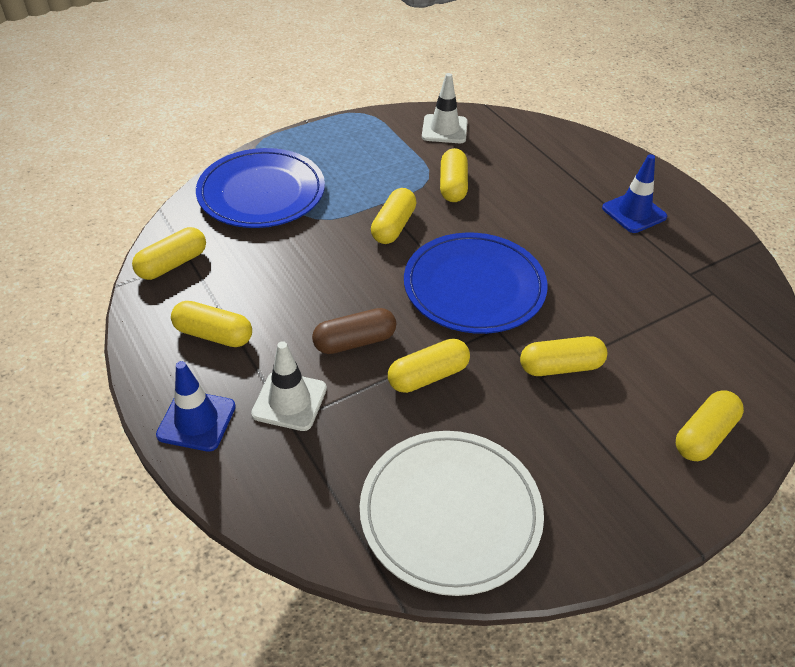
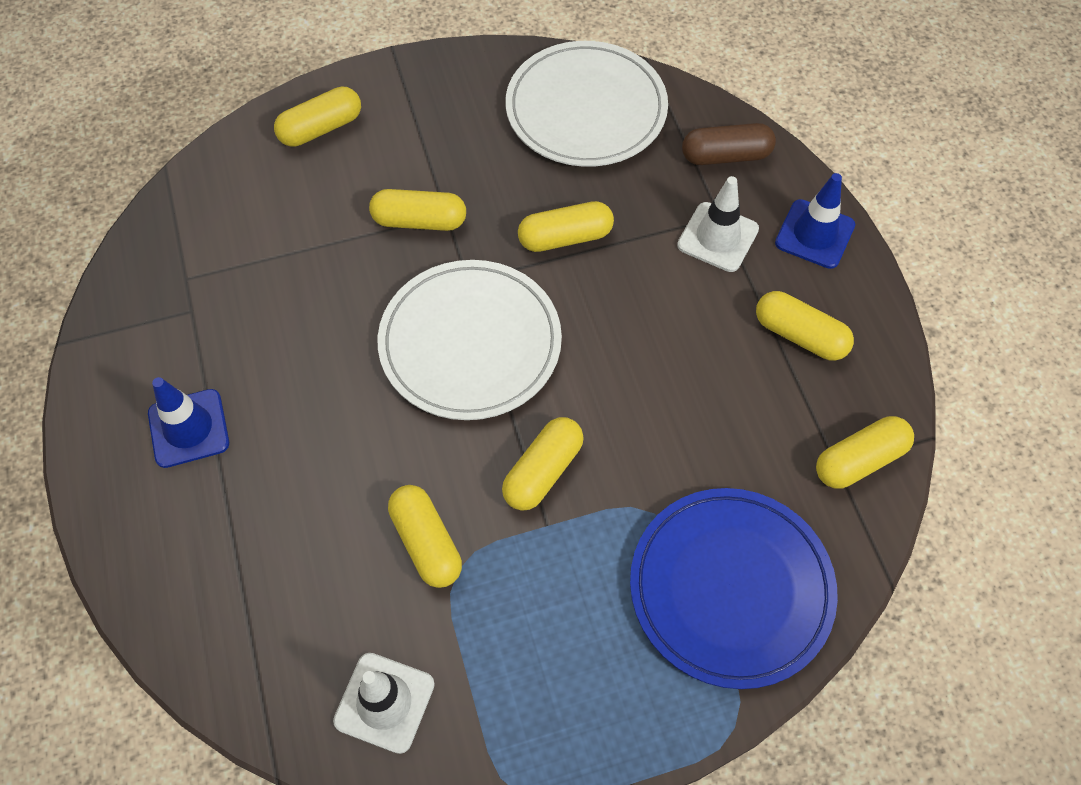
camera: 165 degrees left, 15 degrees up
brown capsule [312,308,396,354] -> brown capsule moved to [682,123,776,165]
blue plate [404,233,548,334] -> white plate [378,260,562,420]
yellow capsule [440,148,468,202] -> yellow capsule turned 45 degrees counterclockwise [388,485,462,588]

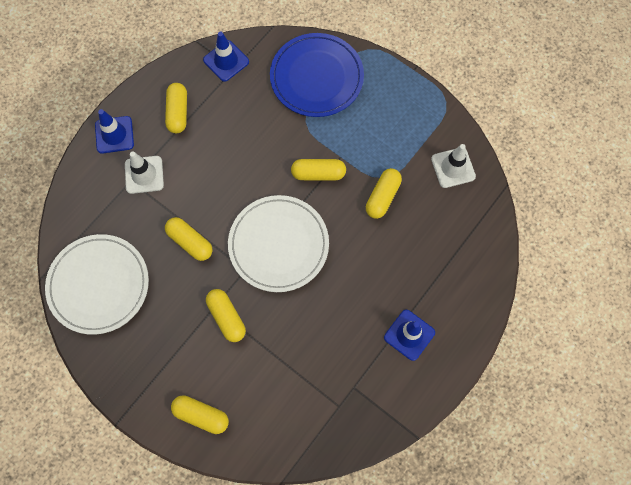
camera: 125 degrees left, 10 degrees up
brown capsule [682,123,776,165] -> none
yellow capsule [816,416,914,488] -> blue traffic cone [203,32,249,82]

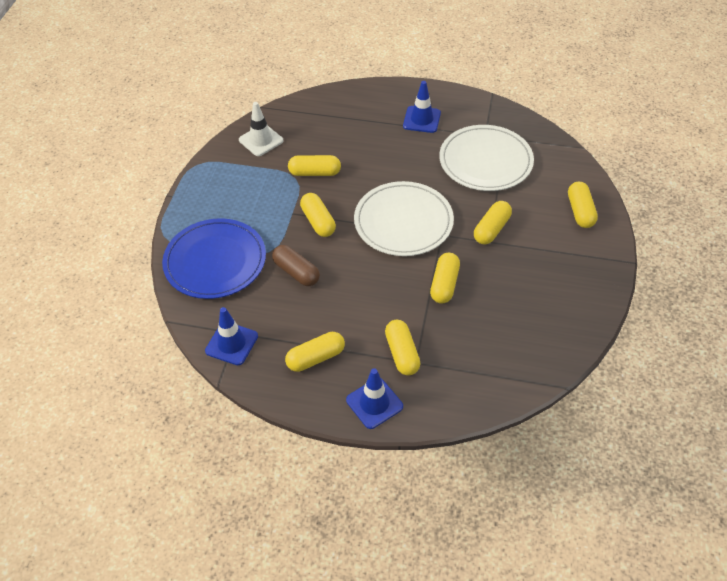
camera: 115 degrees left, 20 degrees down
white plate [45,234,149,335] -> white plate moved to [439,125,534,191]
white traffic cone [125,151,164,194] -> yellow capsule [385,320,420,376]
none -> brown capsule [272,245,320,286]

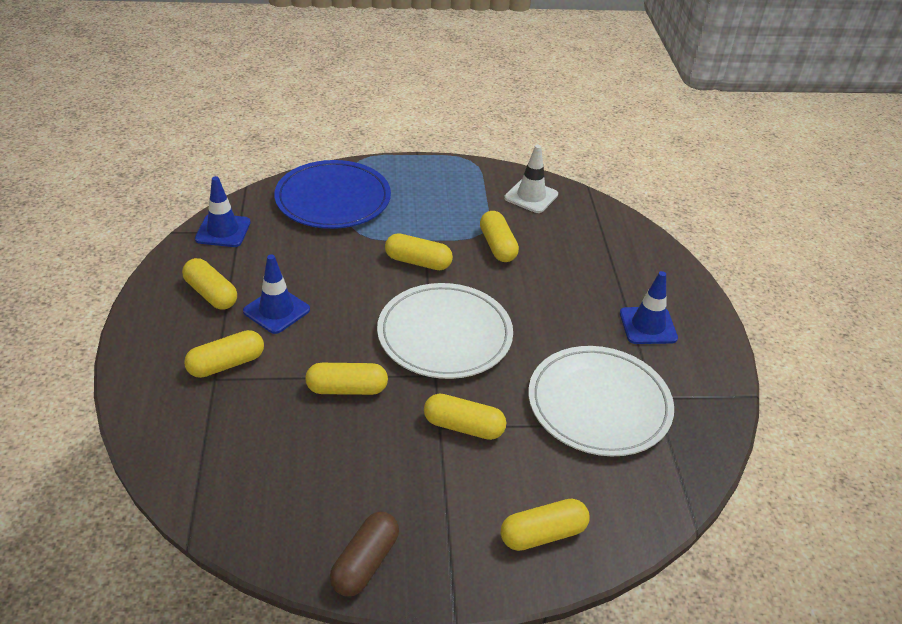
camera: 70 degrees right, 10 degrees down
brown capsule [272,245,320,286] -> brown capsule moved to [330,512,399,597]
yellow capsule [300,193,336,237] -> yellow capsule turned 60 degrees clockwise [385,233,453,270]
blue traffic cone [346,368,403,429] -> blue traffic cone moved to [243,255,310,334]

